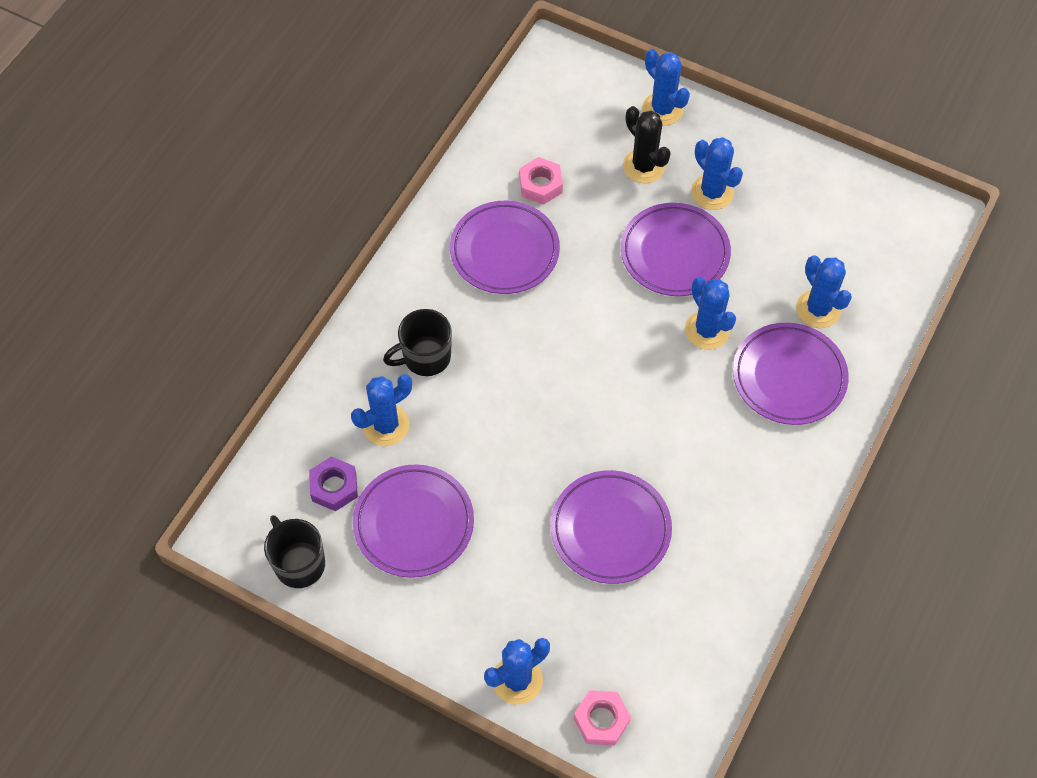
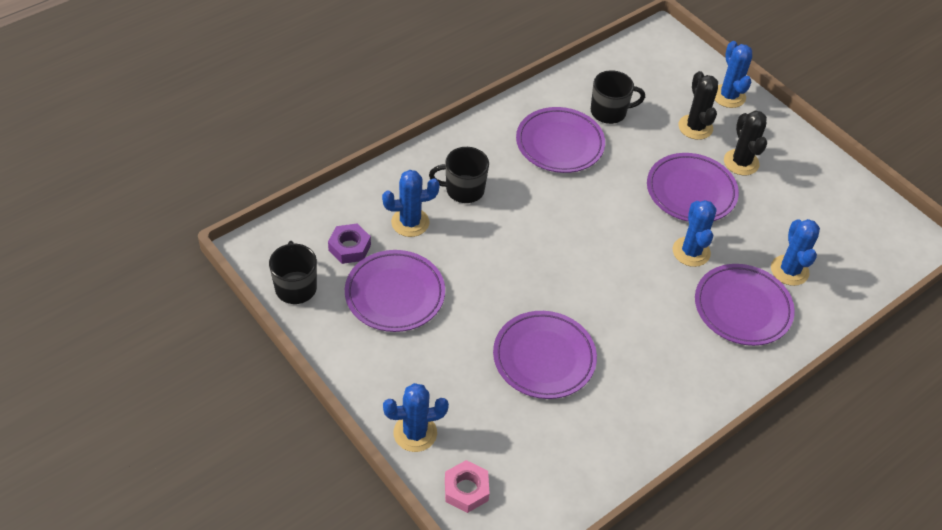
camera: 20 degrees right, 10 degrees down
pink nut [519,157,563,205] -> black mug [591,70,645,124]
blue cactus [691,137,743,210] -> black cactus [724,111,767,175]

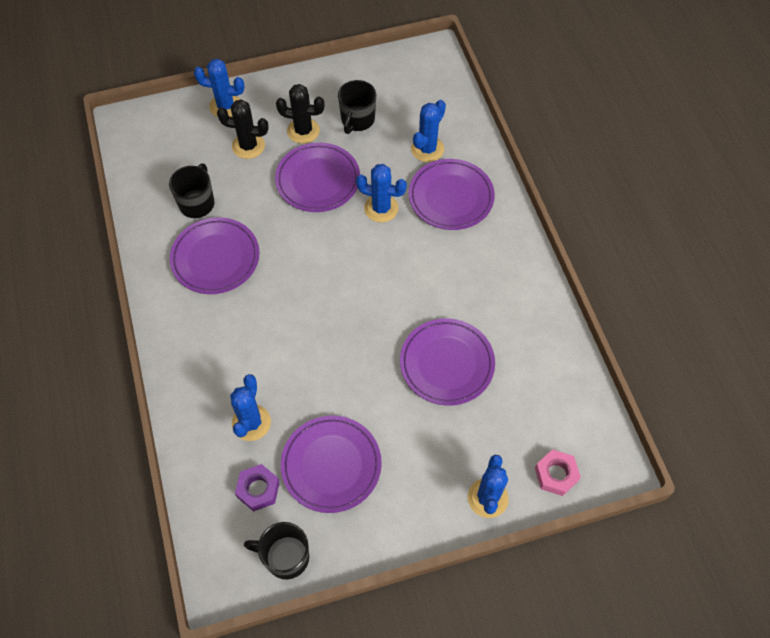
camera: 65 degrees left, 10 degrees up
black mug [429,147,489,203] -> black mug moved to [338,80,376,134]
blue cactus [771,219,820,286] -> blue cactus turned 75 degrees counterclockwise [411,100,446,162]

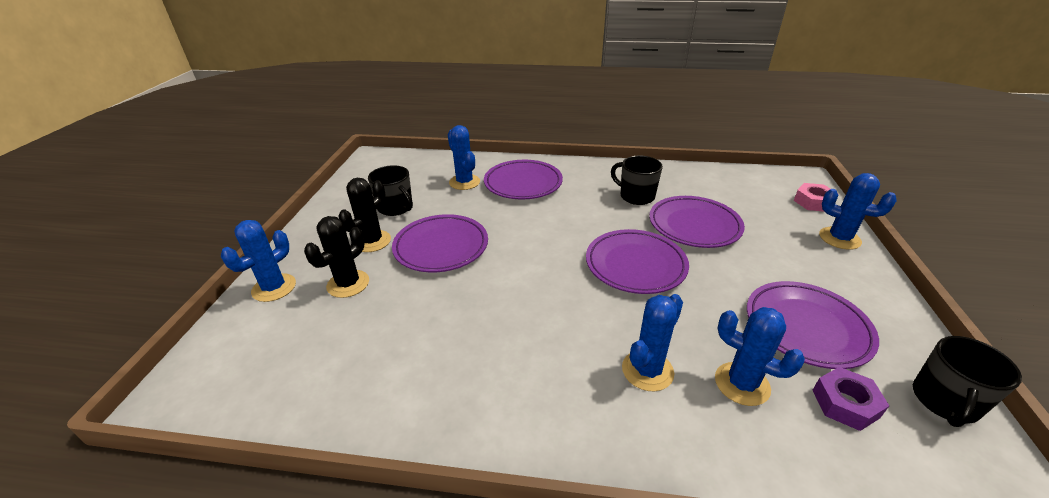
camera: 65 degrees left, 25 degrees down
black mug [169,164,214,218] -> black mug moved to [611,156,663,205]
purple plate [170,217,260,294] -> purple plate moved to [586,229,689,294]
blue cactus [356,164,407,223] -> blue cactus moved to [622,294,683,391]

